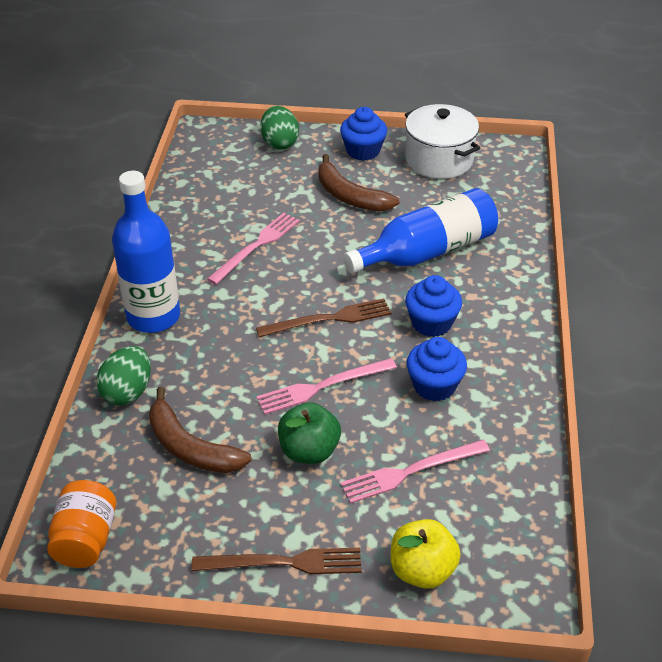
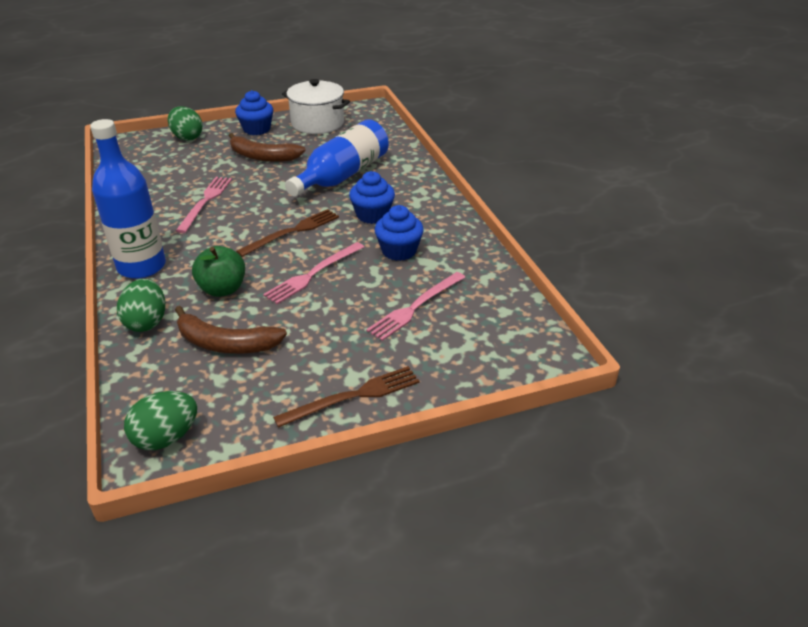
camera: 25 degrees left, 5 degrees down
orange jar [47,480,116,568] -> green egg [124,391,197,450]
green apple [278,402,341,464] -> green apple moved to [192,246,245,297]
yellow apple [391,519,461,589] -> none

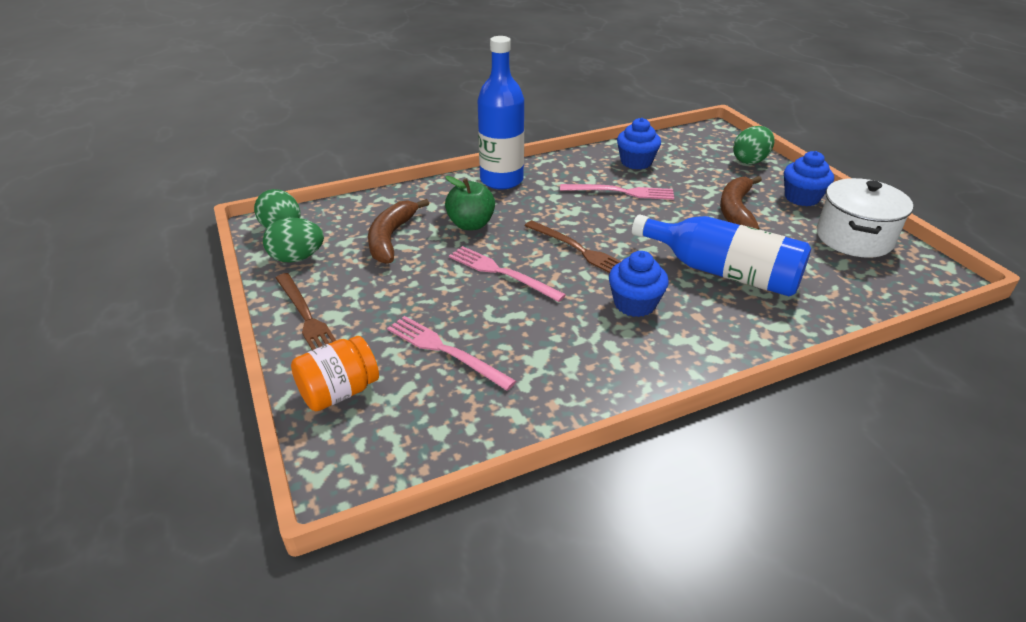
camera: 85 degrees right, 0 degrees up
green egg [117,279,166,332] -> green egg moved to [263,218,324,263]
blue cupcake [374,205,424,261] -> blue cupcake moved to [617,118,661,169]
none -> orange jar [291,336,379,411]

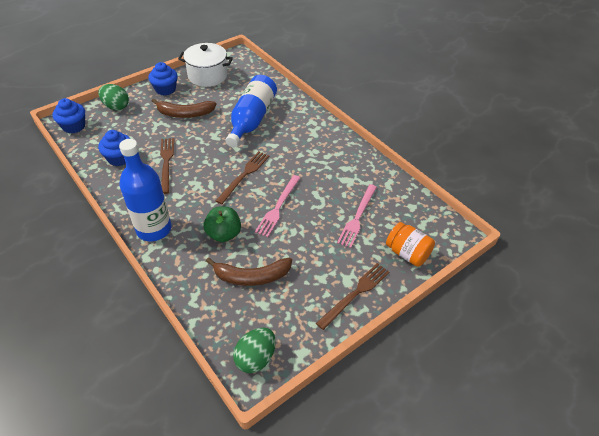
camera: 105 degrees left, 10 degrees up
green egg [263,218,324,263] -> none
pink fork [560,184,674,200] -> brown fork [160,138,174,194]
blue cupcake [609,251,669,317] -> blue cupcake moved to [52,98,85,134]

